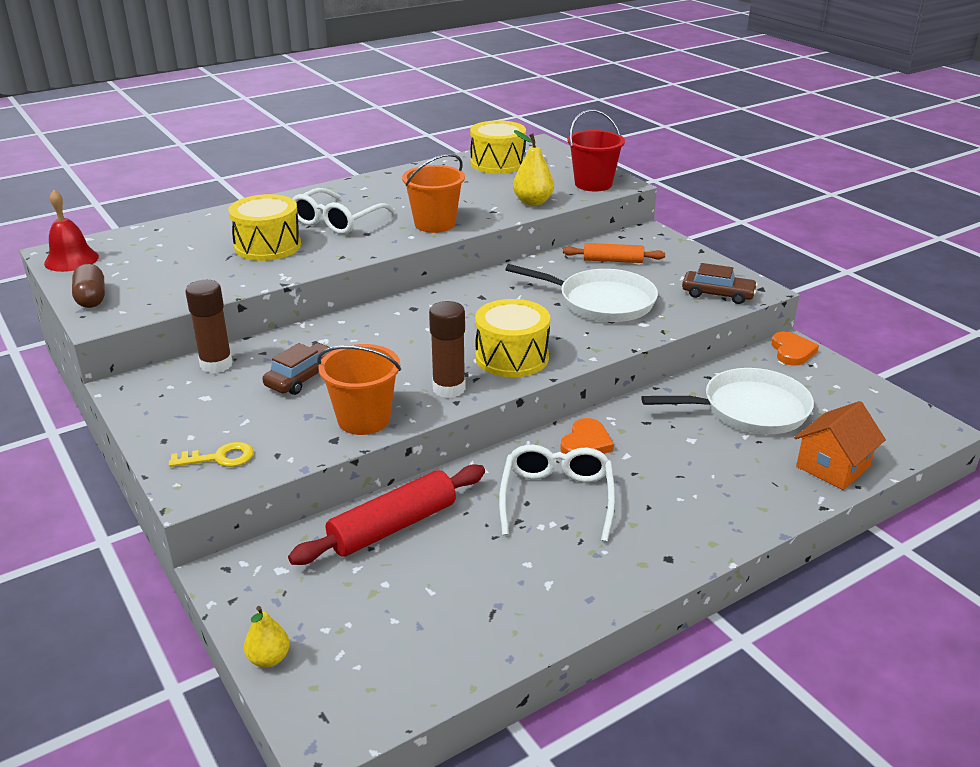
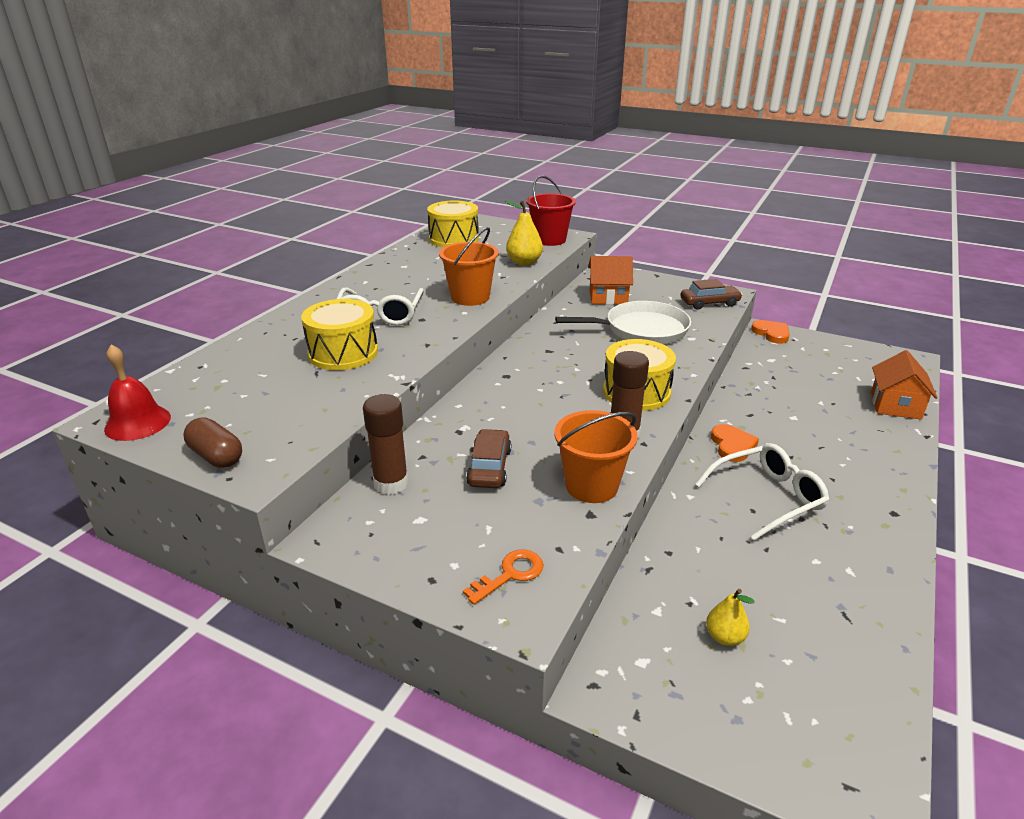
camera: 30 degrees left, 0 degrees up
yellow key [169,442,254,467] -> orange key [463,549,543,605]
yellow pear [244,606,290,668] -> yellow pear moved to [706,589,755,646]
red rolling pin [288,464,485,565] -> none
white glasses [499,445,615,542] -> white glasses turned 90 degrees clockwise [695,443,829,541]
orange rolling pin [563,243,665,263] -> orange house [588,256,633,305]
white pan [641,368,814,434] -> none

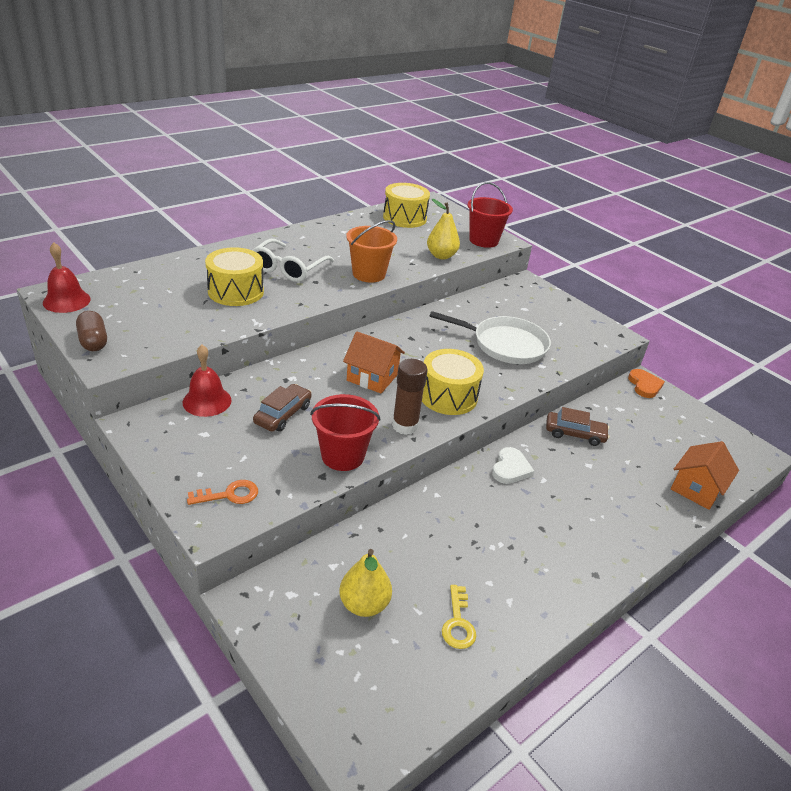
camera: 20 degrees right, 5 degrees up
brown glue stick [363,394,409,495] -> red bell [183,345,231,417]
orange bucket [554,410,638,503] -> red bucket [310,394,380,471]
orange house [588,256,633,305] -> orange house moved to [343,331,405,393]
brown car [680,279,743,310] -> brown car moved to [546,407,610,446]
white glasses [695,443,829,541] -> none
yellow pear [706,589,755,646] -> yellow pear [339,549,392,617], size x1.55
orange heart [711,424,759,462] -> white heart [492,447,534,484]
none -> yellow key [442,585,476,649]

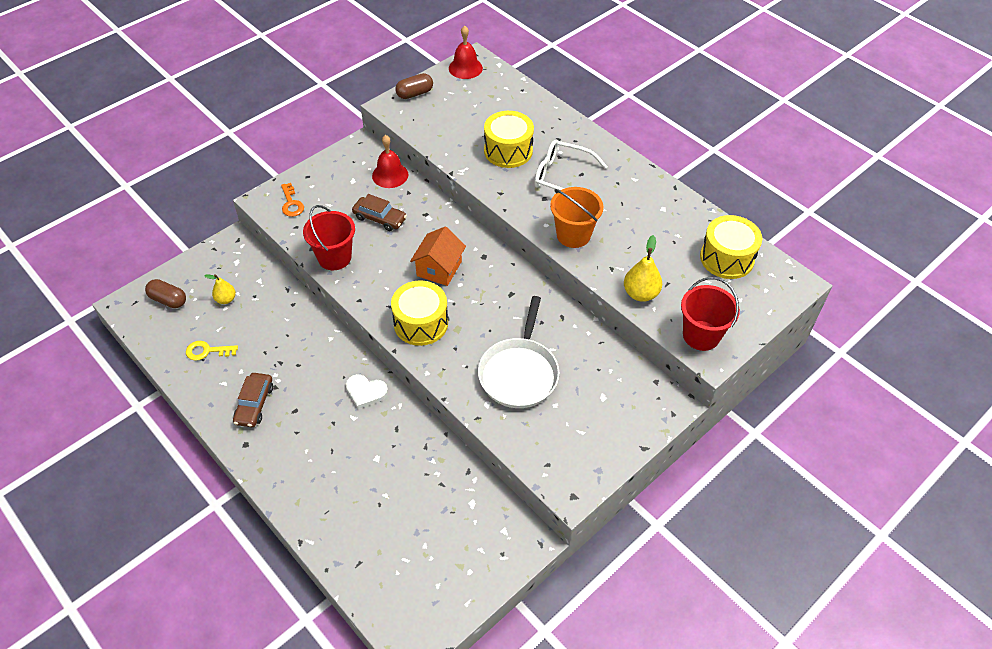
camera: 90 degrees right, 15 degrees up
yellow pear [339,549,392,617] -> yellow pear [204,274,236,304], size x0.65
brown glue stick [392,359,428,435] -> none
brown car [546,407,610,446] -> brown car moved to [233,373,273,427]
orange heart [628,369,665,398] -> none
orange house [671,441,739,510] -> none
none -> brown capsule [145,279,186,308]

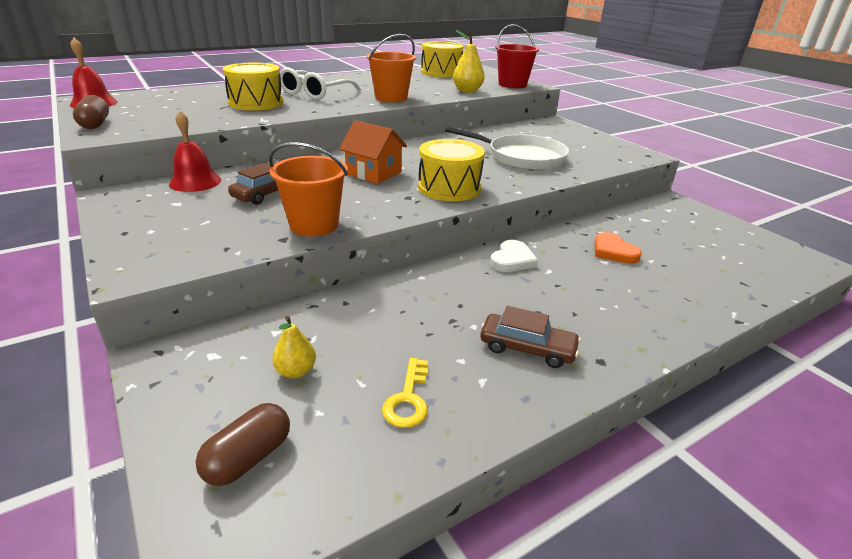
camera: 80 degrees left, 20 degrees down
orange key [281,183,304,217] -> none
red bucket [303,205,355,270] -> orange bucket [269,142,348,237]
none -> orange heart [594,232,642,264]

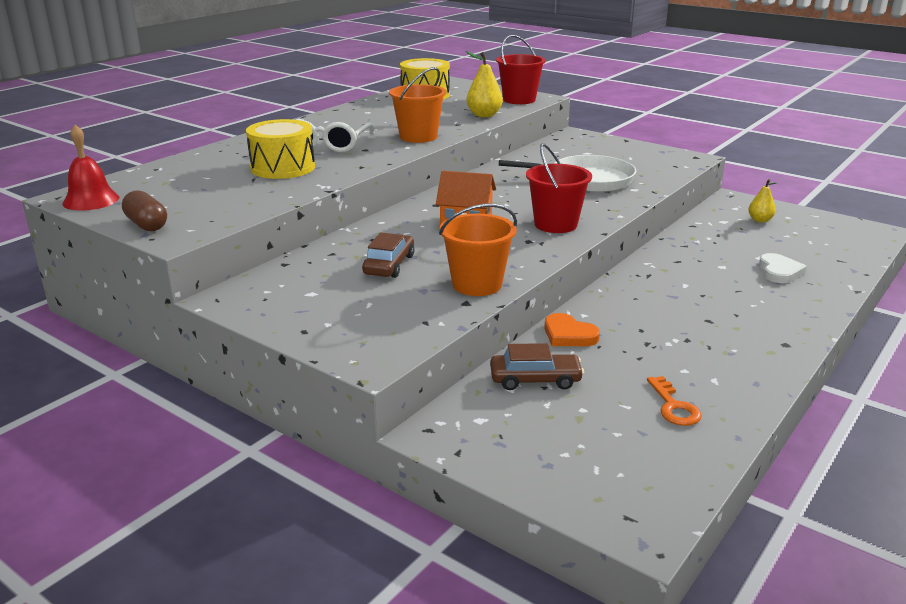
camera: 20 degrees left, 5 degrees down
red bell [169,111,221,192] -> none
brown capsule [195,403,290,486] -> none
yellow pear [272,316,316,378] -> yellow pear moved to [748,179,776,223]
yellow key [382,358,428,428] -> orange key [647,376,702,426]
yellow drum [418,139,485,201] -> red bucket [526,143,592,233]
brown car [480,306,581,368] -> brown car moved to [490,343,584,390]
white heart [490,240,538,272] -> white heart moved to [759,253,807,283]
orange heart [594,232,642,264] -> orange heart moved to [544,313,600,346]

